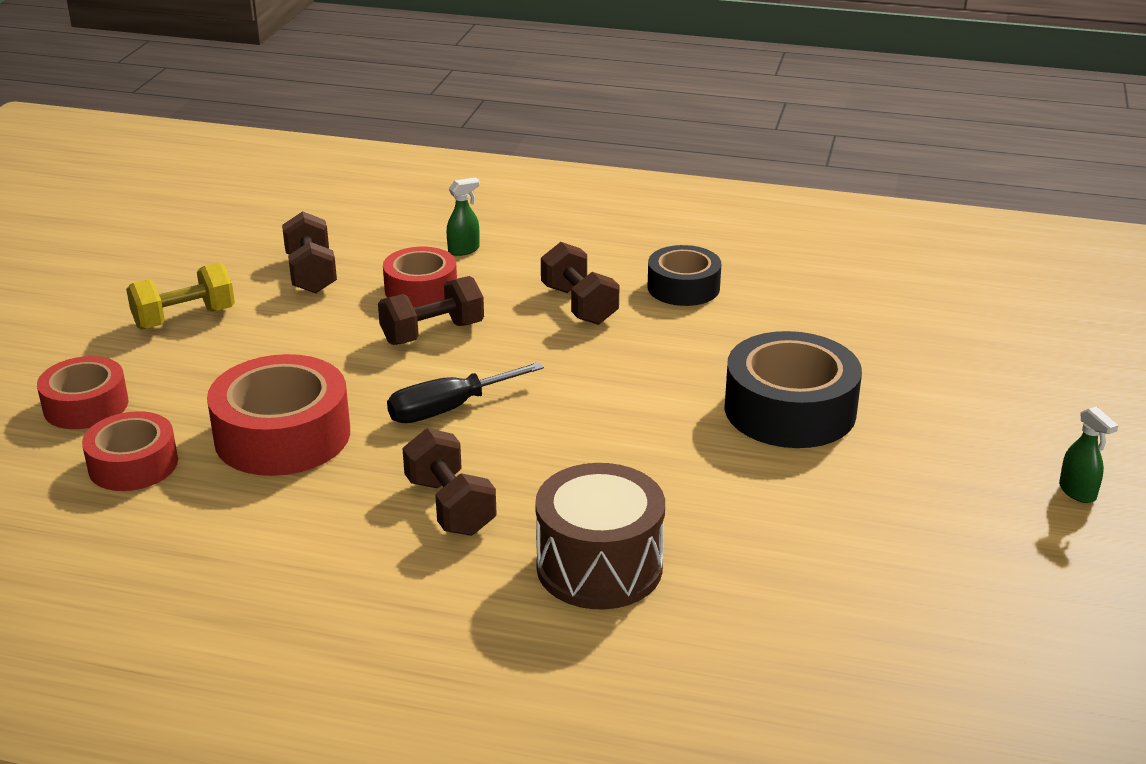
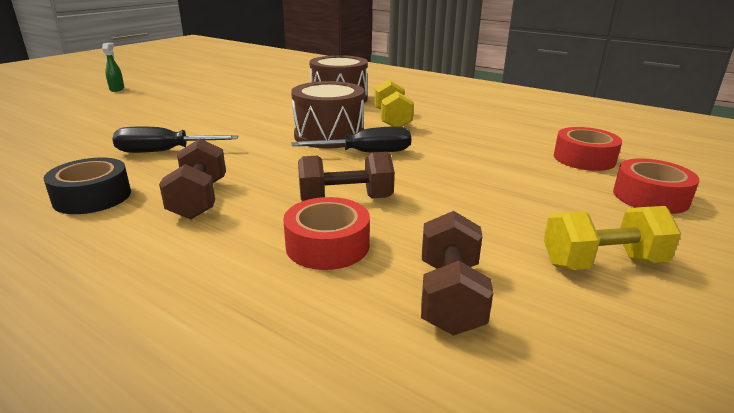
camera: 160 degrees left, 5 degrees down
red tape [207,354,350,476] -> none
brown dumbbell [402,428,497,536] -> yellow dumbbell [374,80,414,127]
green spray bottle [447,178,480,256] -> none
black tape [724,331,862,448] -> none
none -> black screwdriver [112,127,238,153]
none -> brown drum [291,81,364,149]

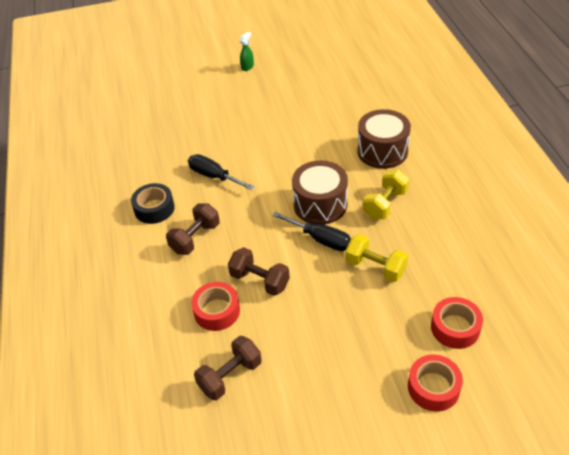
camera: 45 degrees right, 20 degrees up
yellow dumbbell [544,206,681,270] -> yellow dumbbell moved to [345,234,408,282]

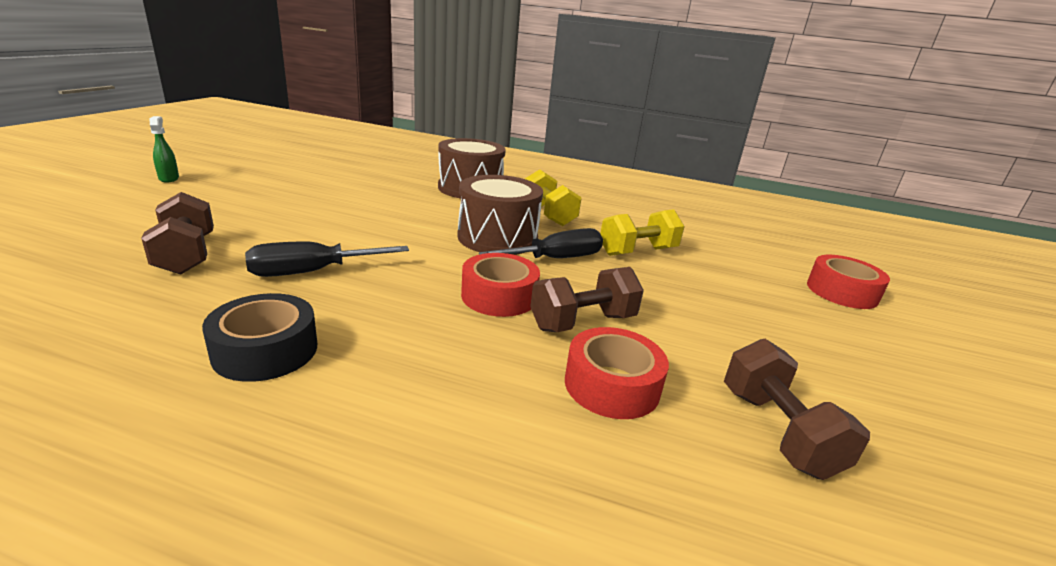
camera: 65 degrees left, 20 degrees down
brown dumbbell [166,203,220,255] -> brown dumbbell moved to [141,192,214,274]
red tape [431,297,483,349] -> red tape moved to [461,253,540,317]

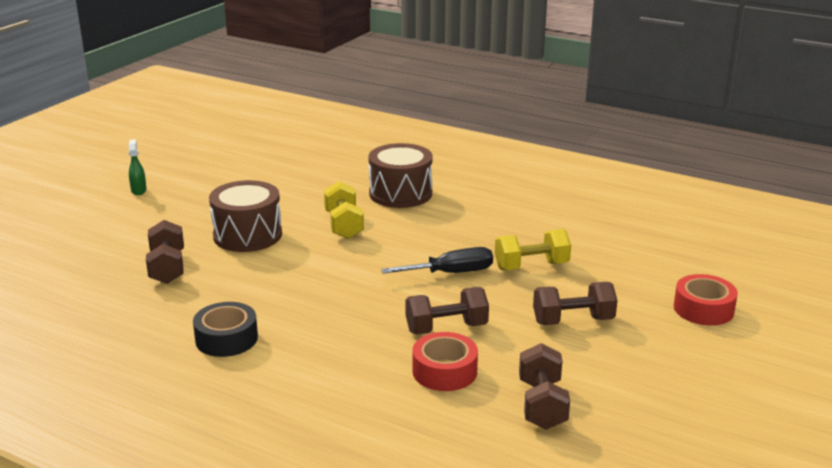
camera: 15 degrees right, 0 degrees up
black screwdriver [245,242,409,277] -> none
brown drum [457,175,543,255] -> brown drum moved to [209,180,282,252]
red tape [461,253,540,317] -> none
yellow dumbbell [525,169,582,226] -> yellow dumbbell moved to [324,181,364,239]
none -> brown dumbbell [533,282,618,325]

